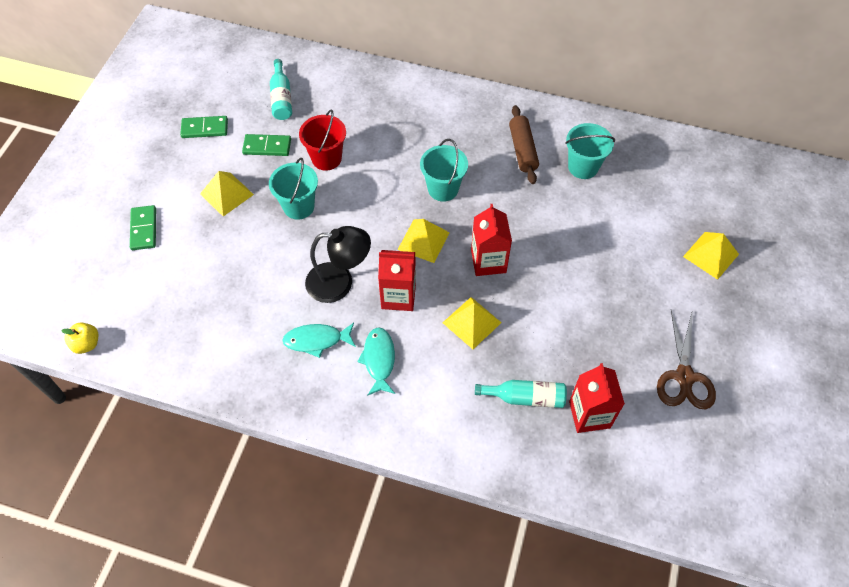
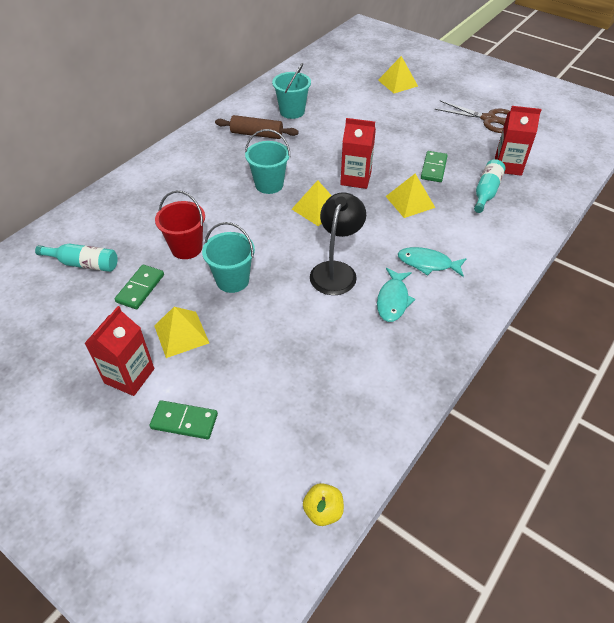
camera: 70 degrees left, 10 degrees down
green domino [180,116,228,138] -> green domino moved to [421,151,448,182]
red carton [378,250,416,311] -> red carton moved to [85,306,155,396]

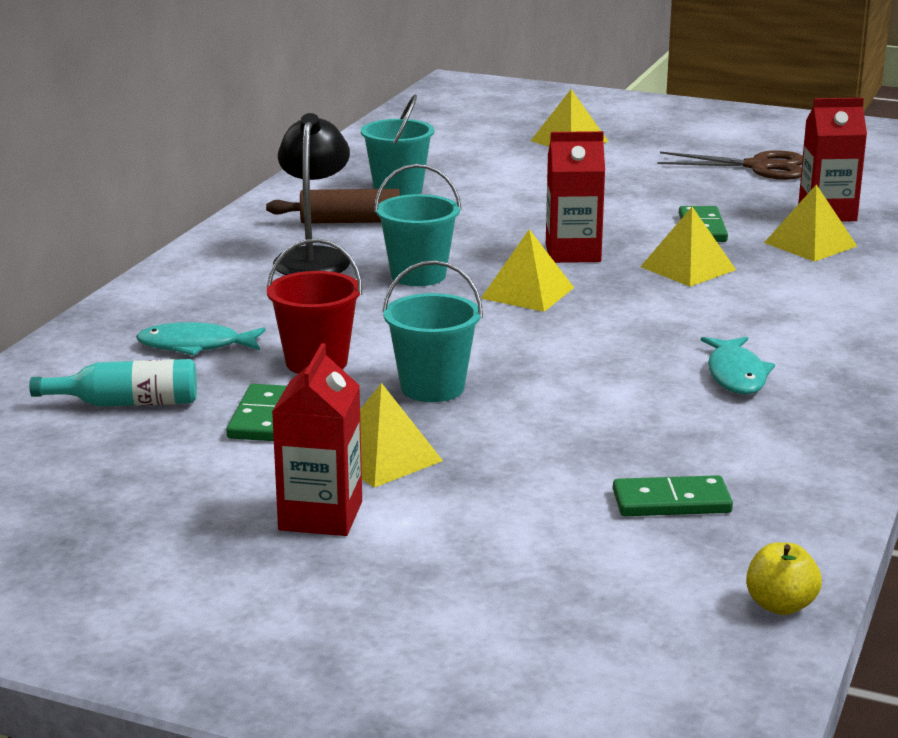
camera: 15 degrees left, 25 degrees down
green domino [150,400,218,439] -> green domino moved to [613,475,733,516]
black lamp [310,192,366,295] -> black lamp moved to [273,113,350,275]
turquoise fish [398,247,467,277] -> turquoise fish moved to [136,322,265,356]
turquoise bottle [474,159,506,213] -> yellow pyramid [764,184,857,262]

